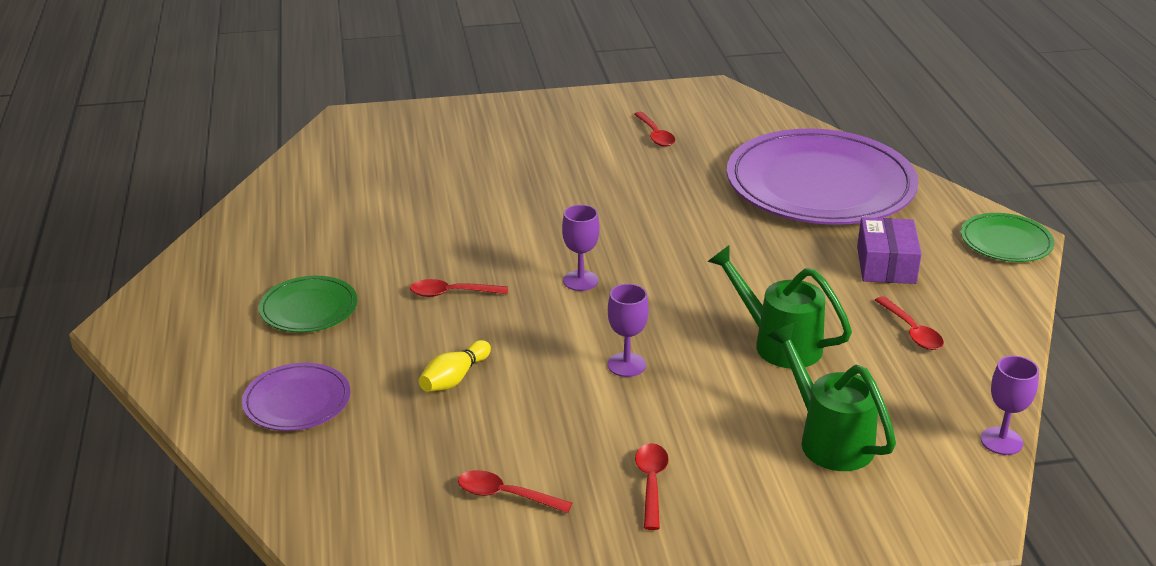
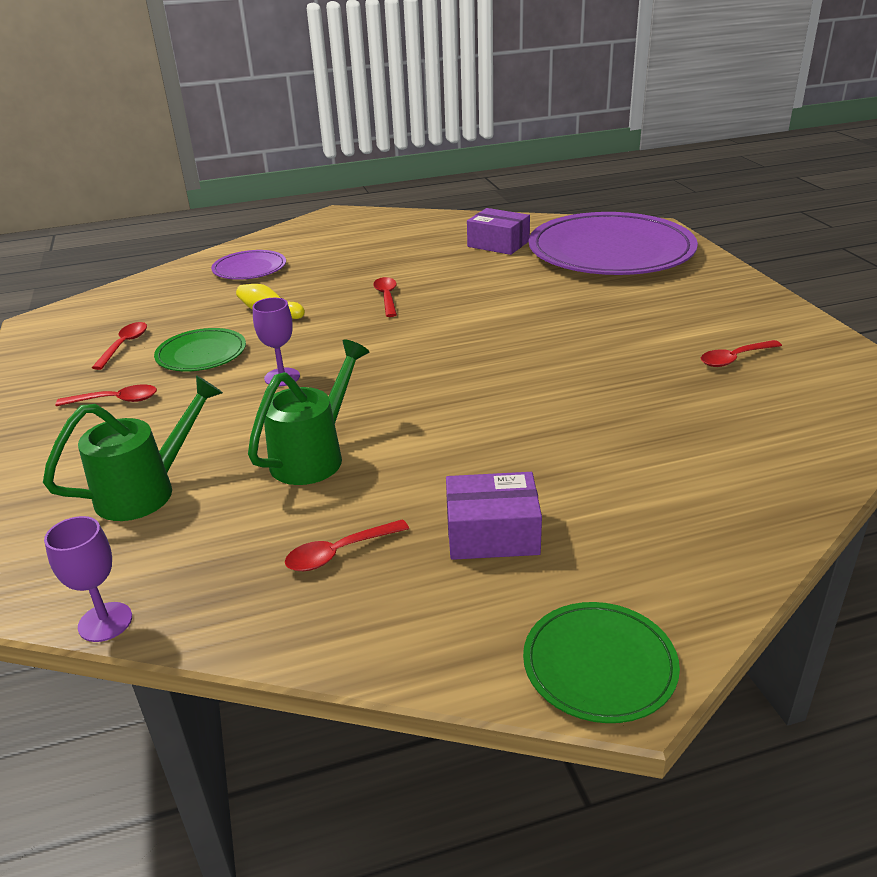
camera: 85 degrees right, 0 degrees up
green plate [259,276,357,332] -> green plate moved to [154,328,246,371]
purple goblet [562,205,600,291] -> none
purple plate [727,128,919,225] -> purple plate moved to [529,212,698,275]
none -> purple box [467,208,530,255]

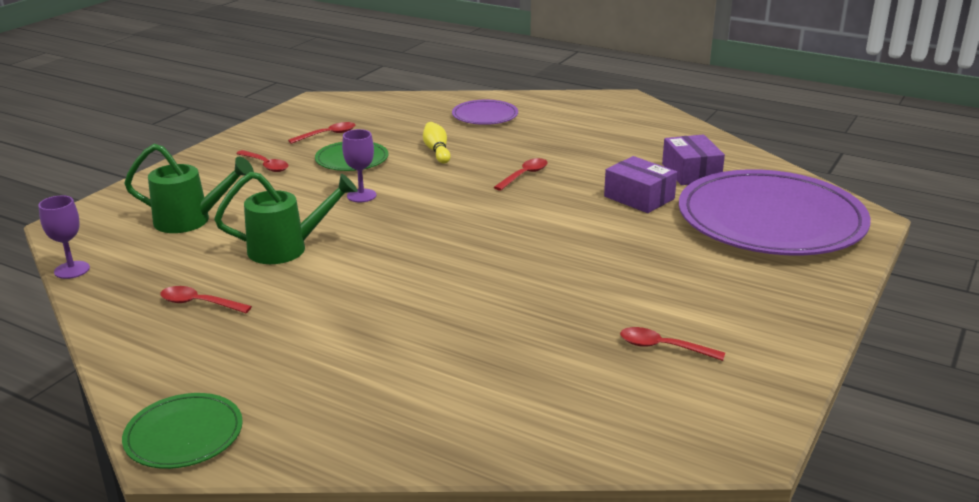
camera: 45 degrees right, 5 degrees down
purple box [446,472,542,560] -> purple box moved to [604,156,677,213]

